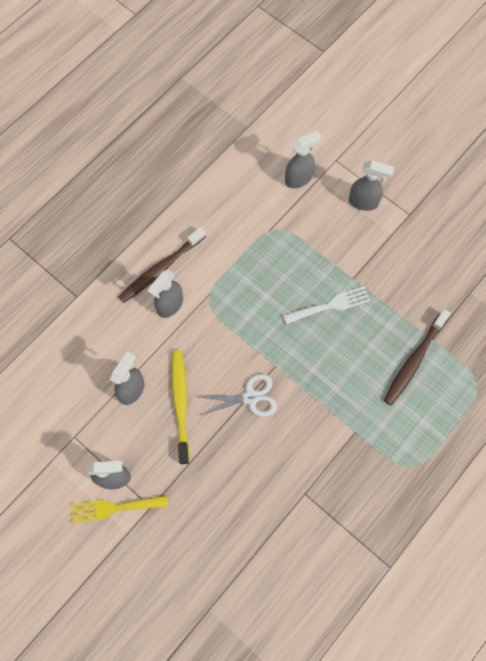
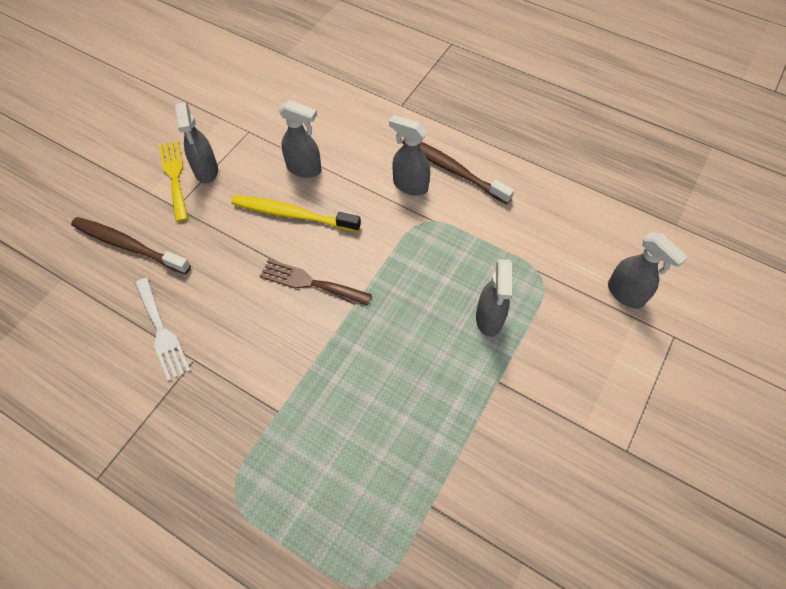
camera: 80 degrees right, 10 degrees down
yellow toothbrush [172,350,190,464] -> yellow toothbrush turned 150 degrees counterclockwise [231,195,361,232]
white scissors [199,374,277,417] -> brown fork [260,259,372,306]
white fork [283,286,370,324] -> white fork moved to [135,278,191,381]
grey spray bottle [349,160,394,211] -> grey spray bottle moved to [476,259,512,337]
brown toothbrush [384,309,450,406] -> brown toothbrush moved to [71,217,191,274]

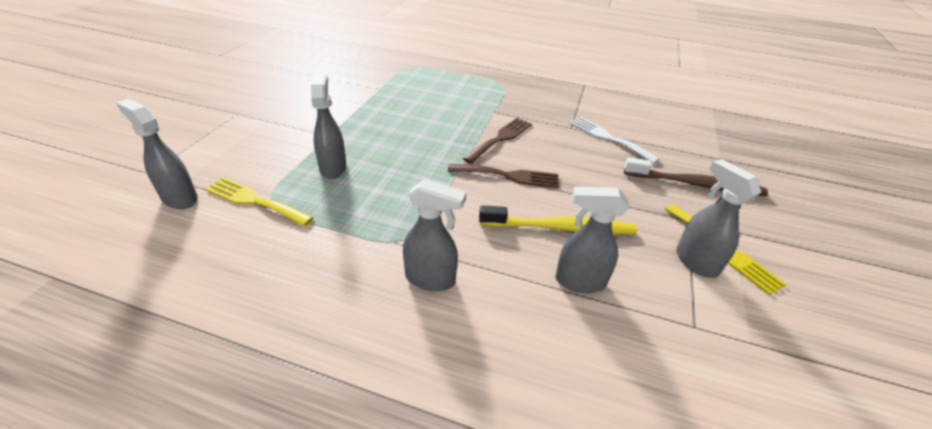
camera: 165 degrees right, 20 degrees down
brown toothbrush [402,139,514,204] -> none
none -> yellow fork [205,177,313,226]
none -> brown fork [463,118,532,164]

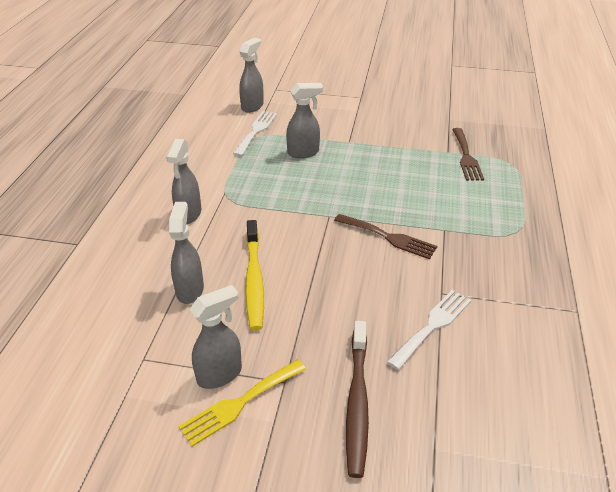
camera: 85 degrees right, 0 degrees up
yellow fork [205,177,313,226] -> white fork [233,111,277,156]
brown fork [448,164,559,188] -> brown fork moved to [452,128,484,181]

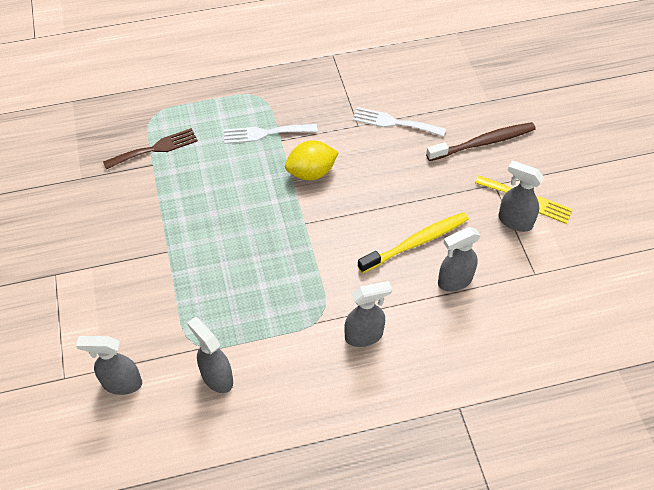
camera: 115 degrees left, 15 degrees up
white fork [233,111,277,156] -> white fork moved to [224,124,318,144]
grey spray bottle [286,83,323,158] -> grey spray bottle moved to [187,317,233,393]
brown fork [334,214,437,259] -> yellow lemon [285,140,339,181]

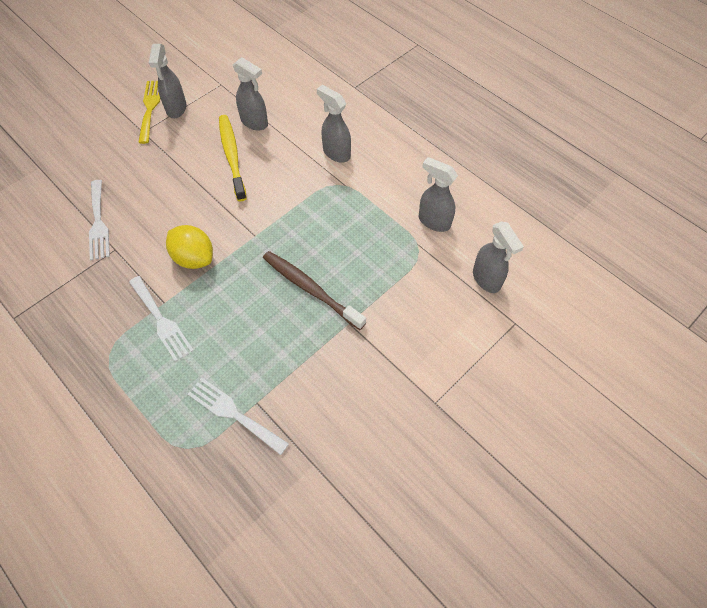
camera: 120 degrees left, 5 degrees up
brown fork [103,128,198,169] -> white fork [188,378,289,455]
grey spray bottle [187,317,233,393] -> grey spray bottle turned 105 degrees clockwise [419,157,458,232]
yellow toothbrush [357,212,469,273] -> yellow toothbrush turned 45 degrees clockwise [219,115,247,201]
brown toothbrush [426,122,536,161] -> brown toothbrush moved to [263,251,366,330]

